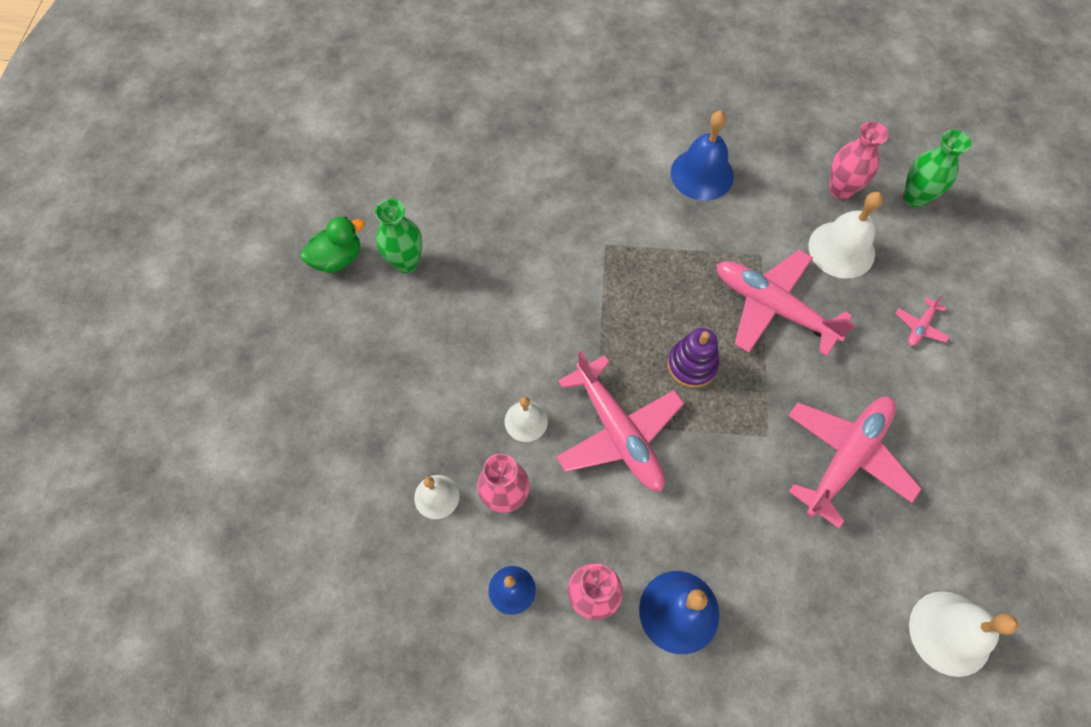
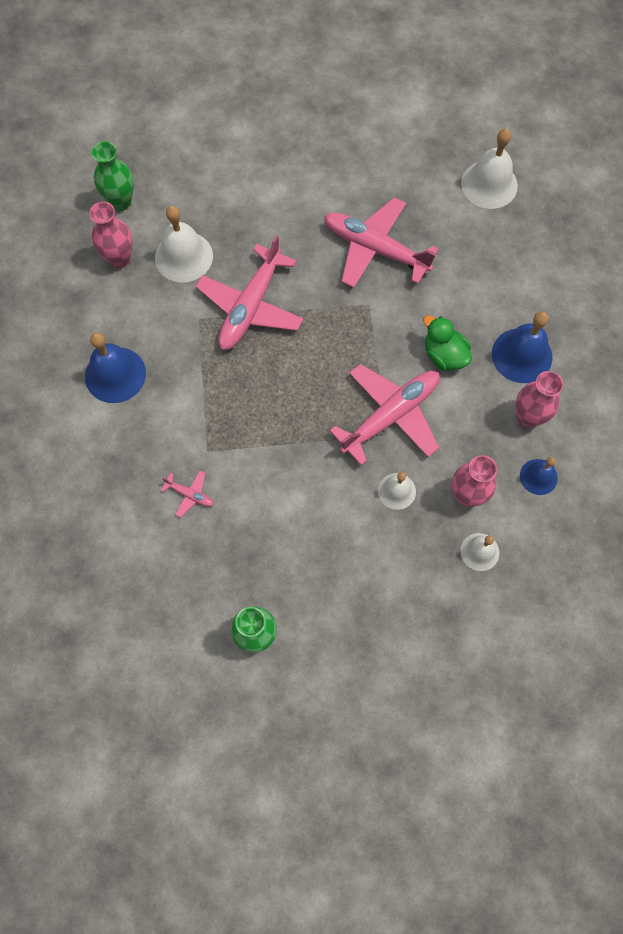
camera: 100 degrees left, 5 degrees up
green duck [301,216,365,273] -> green duck moved to [423,315,472,370]
purple stacking toy [668,328,719,388] -> none
pink plane [896,295,950,346] -> pink plane moved to [161,471,214,518]

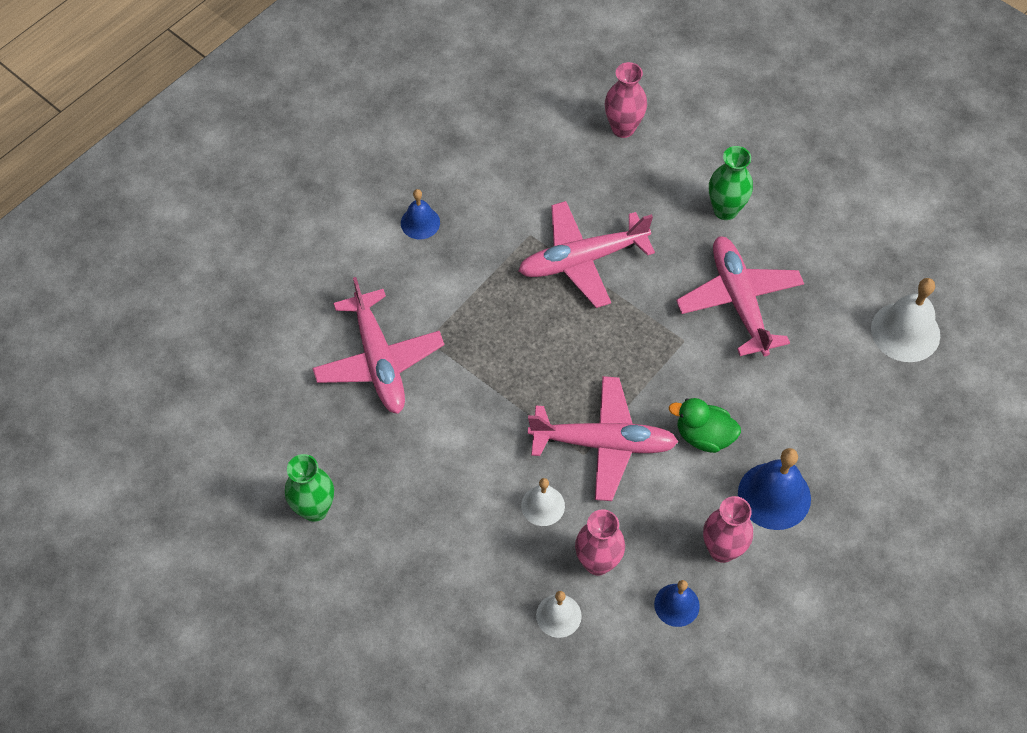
camera: 45 degrees right, 10 degrees down
blue bell [85,332,146,403] -> blue bell [401,189,440,239], size x0.60
pink vase [89,202,133,268] -> pink vase moved to [605,62,647,138]
green vase [92,141,134,211] -> green vase moved to [709,146,753,220]
white bell [155,206,213,282] -> none
pink plane [161,471,214,518] -> pink plane [312,277,444,414], size x2.35
green duck [423,315,472,370] -> green duck turned 75 degrees counterclockwise [669,398,741,453]

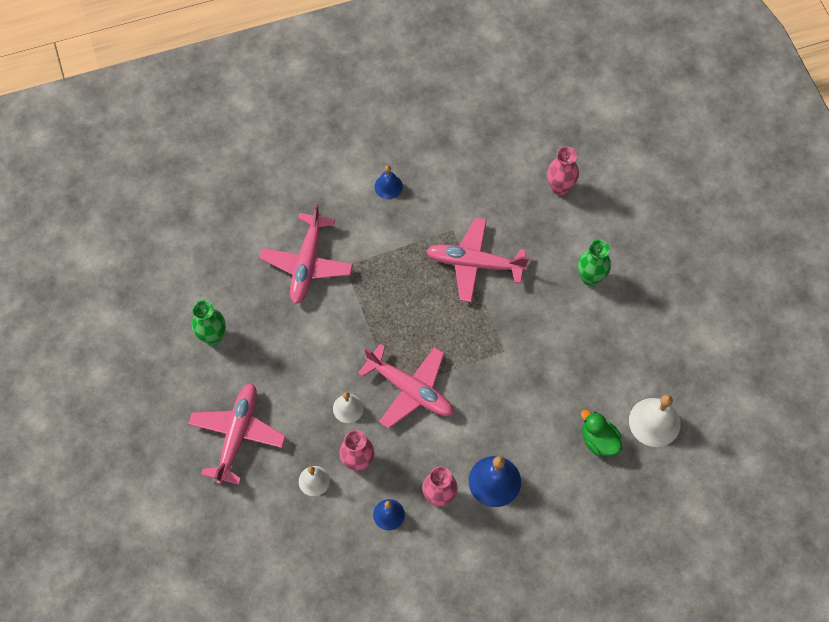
camera: 30 degrees right, 5 degrees up
green duck [669,398,741,453] -> green duck moved to [581,410,622,456]
pink plane [676,236,804,356] -> pink plane moved to [188,383,286,485]

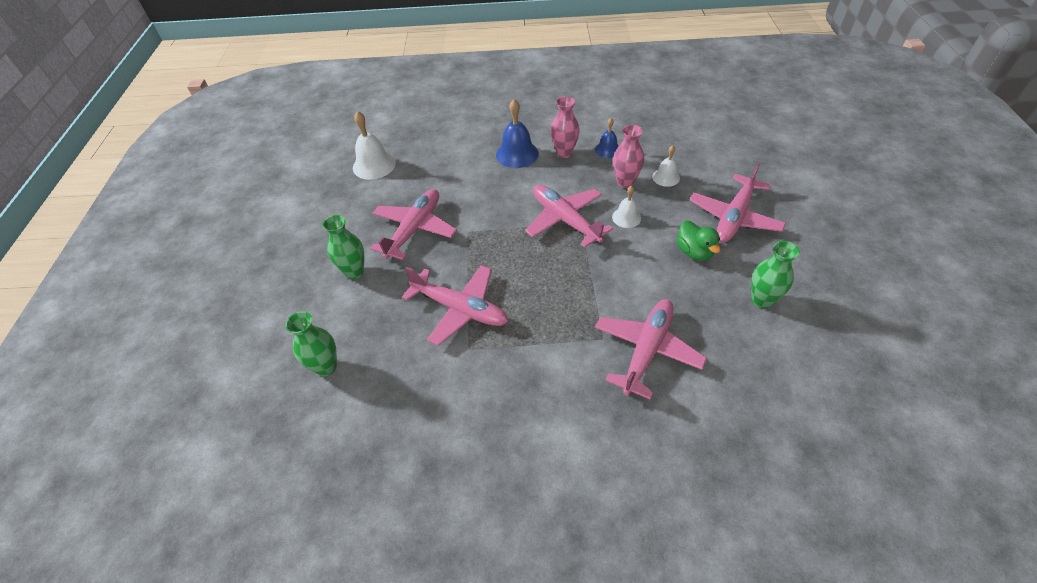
camera: 160 degrees left, 15 degrees down
blue bell [374,165,403,199] -> none
pink vase [547,147,579,196] -> green vase [285,311,337,376]
green duck [581,410,622,456] -> green duck moved to [676,221,721,261]
none -> pink plane [370,189,457,260]

